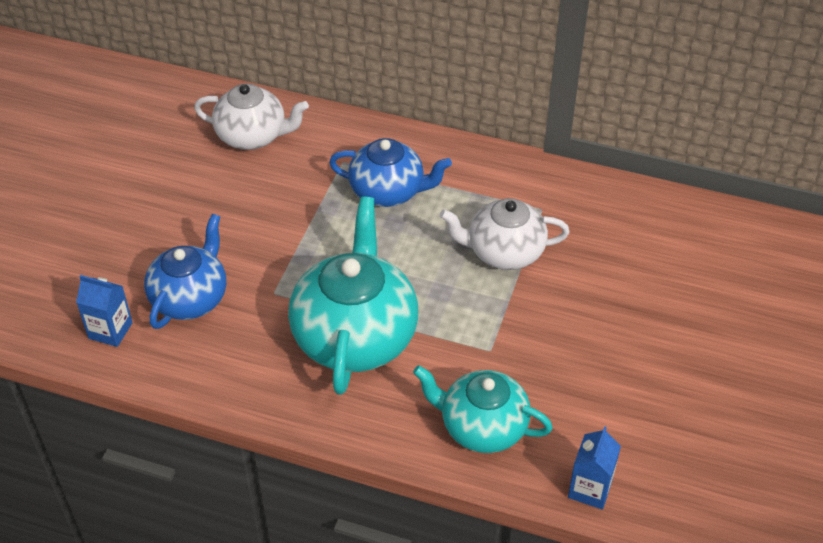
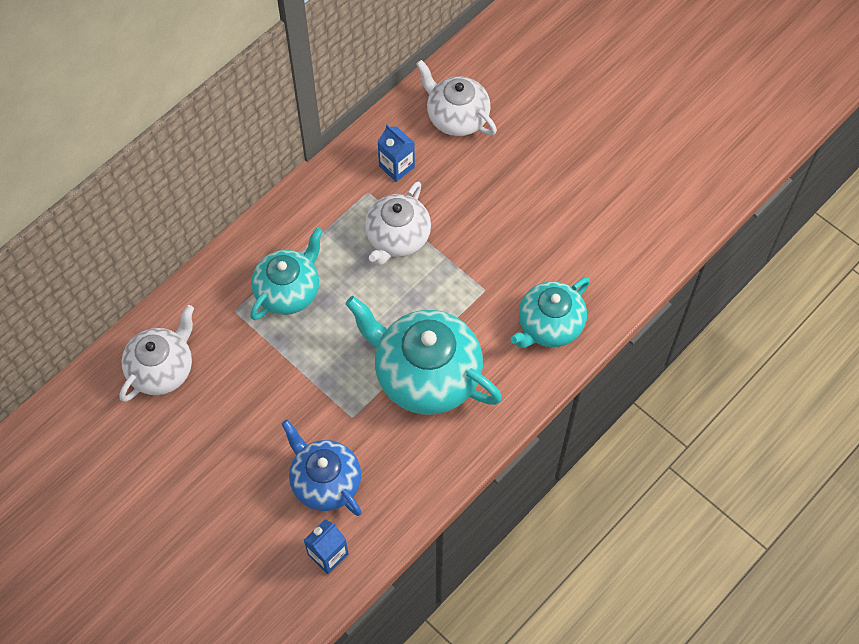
camera: 65 degrees left, 15 degrees up
blue teapot [329,138,452,207] -> turquoise teapot [250,228,323,320]
blue carton [568,426,621,509] -> blue carton moved to [378,124,415,182]
none -> white teapot [416,60,497,136]

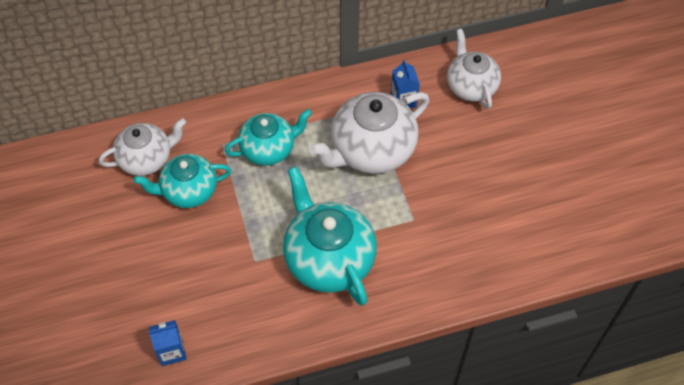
camera: 30 degrees right, 5 degrees down
blue teapot [281,420,362,516] -> none
white teapot [365,181,431,266] -> white teapot [309,92,429,174], size x1.54
turquoise teapot [510,277,590,348] -> turquoise teapot moved to [133,154,232,208]

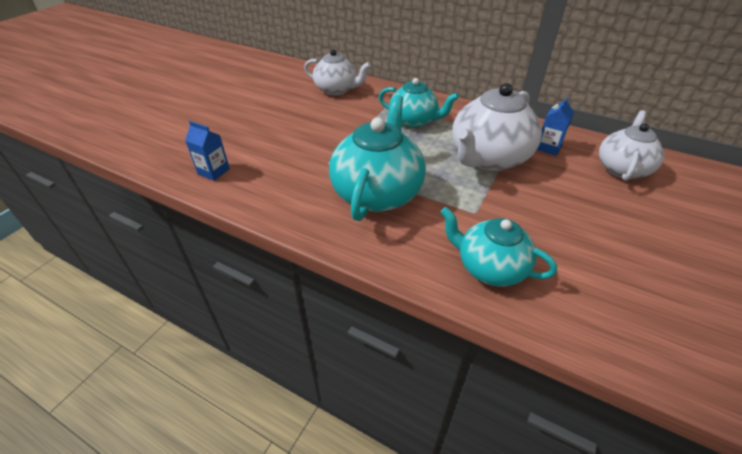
camera: 45 degrees right, 15 degrees down
turquoise teapot [133,154,232,208] -> turquoise teapot moved to [440,207,557,287]
white teapot [309,92,429,174] -> white teapot turned 60 degrees counterclockwise [452,83,542,171]

